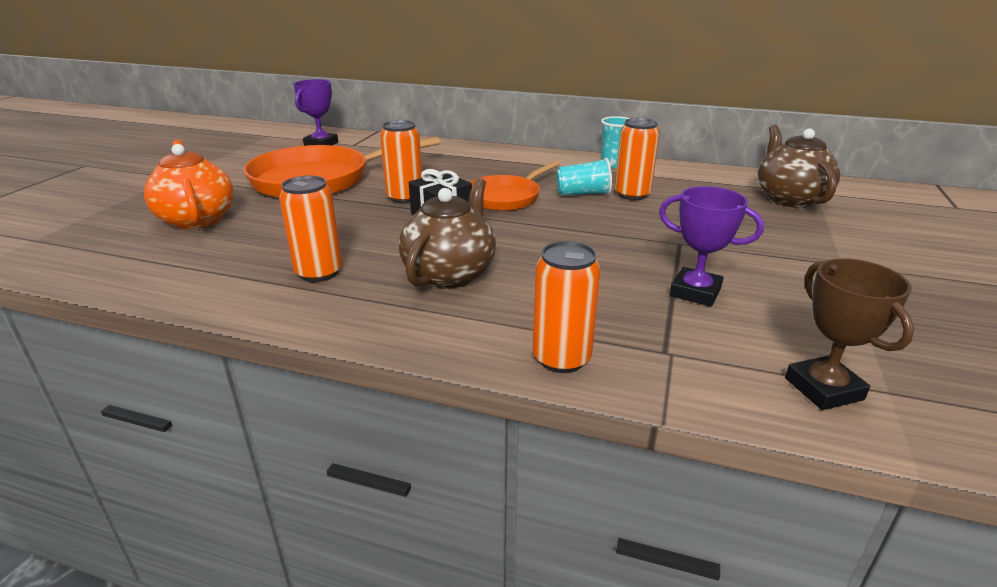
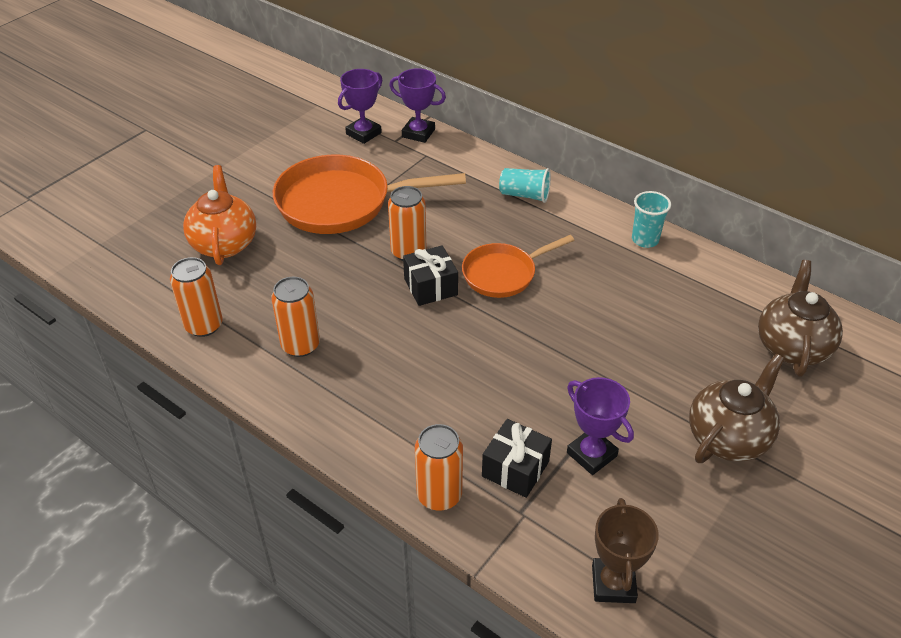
camera: 20 degrees right, 15 degrees up
brown teapot [399,178,496,289] -> brown teapot moved to [689,354,785,463]
turquoise cup [556,158,612,196] -> turquoise cup moved to [499,168,551,203]
orange can [615,118,660,200] -> orange can moved to [170,257,223,337]
none -> purple trophy [389,68,446,143]
none -> black gift [482,419,552,498]

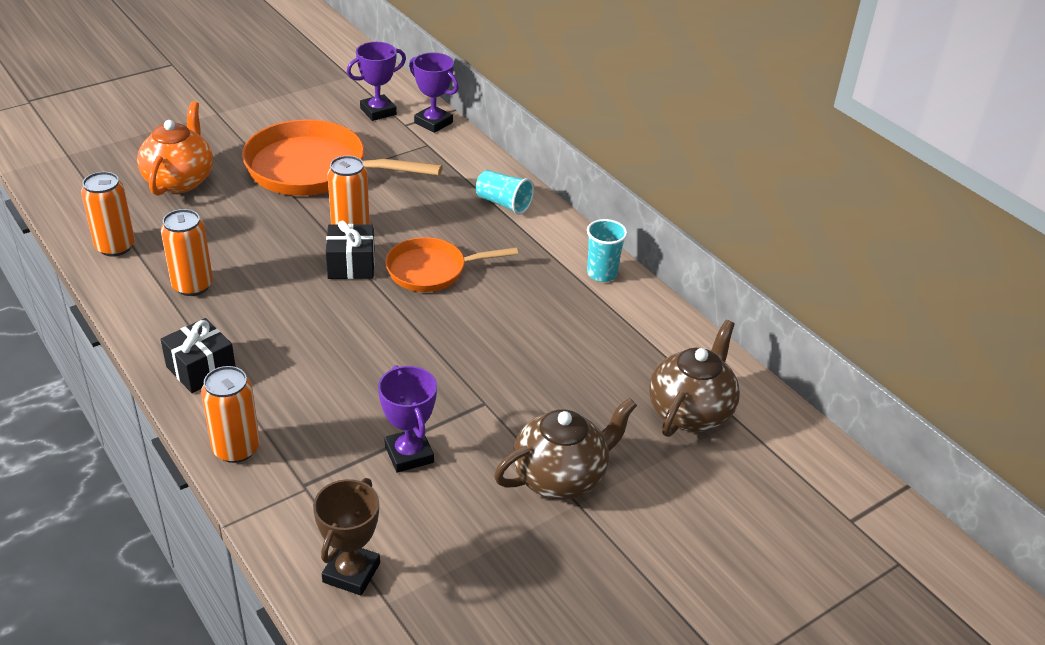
camera: 15 degrees right, 5 degrees down
black gift [482,419,552,498] -> black gift moved to [161,318,236,393]

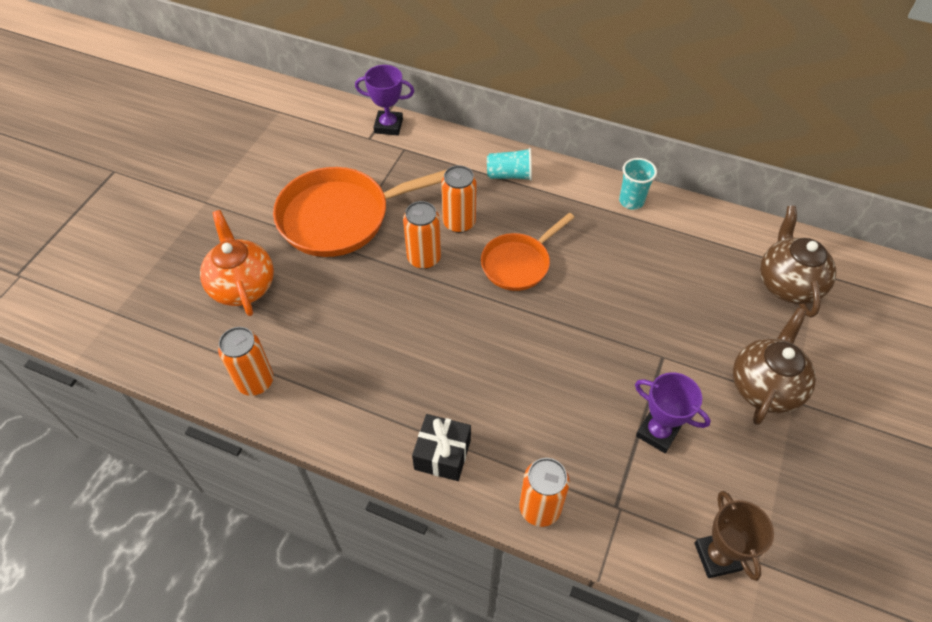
camera: 30 degrees left, 15 degrees up
orange can [161,209,213,296] -> orange can moved to [441,165,477,233]
black gift [326,221,375,279] -> none
purple trophy [347,42,406,121] -> none

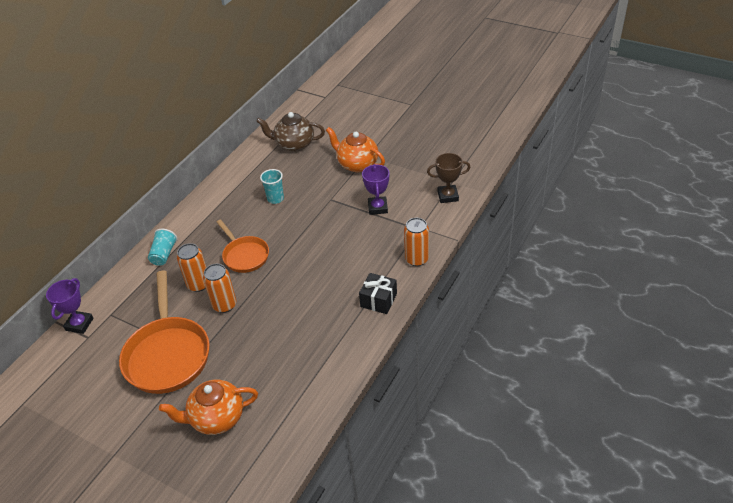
camera: 80 degrees left, 10 degrees down
orange can [218,327,273,396] -> none
turquoise cup [619,158,657,210] -> turquoise cup moved to [260,169,284,204]
purple trophy [635,372,711,453] -> purple trophy turned 45 degrees counterclockwise [362,164,389,215]
brown teapot [733,308,816,425] -> orange teapot [326,127,385,172]

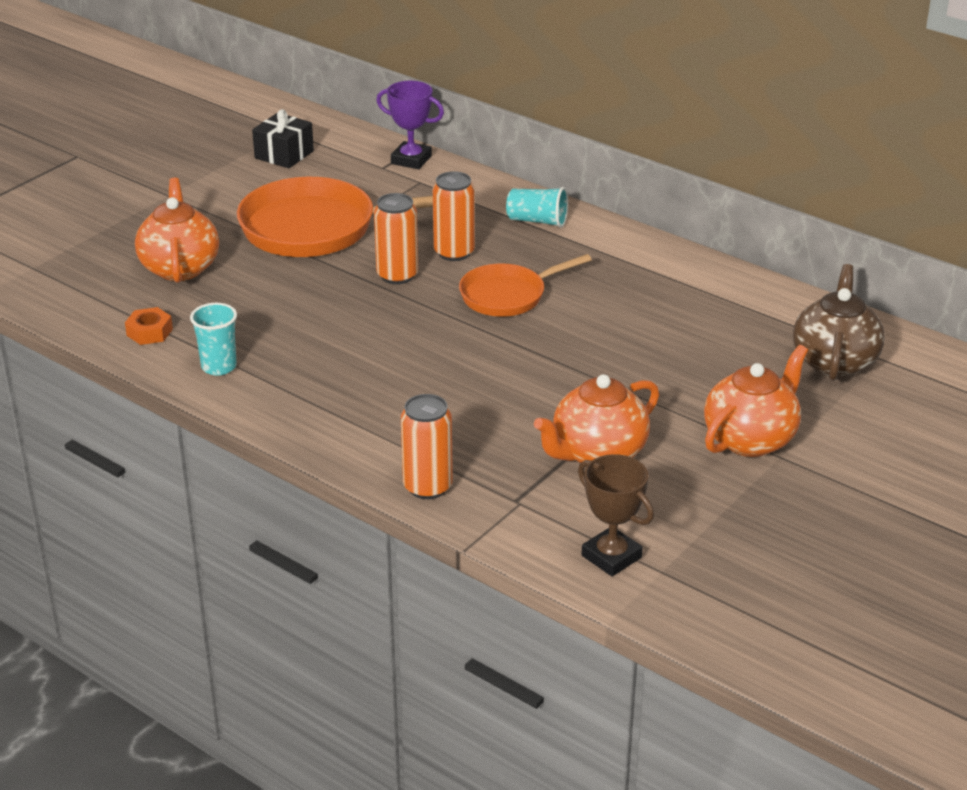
camera: 95 degrees right, 10 degrees down
turquoise cup [260,169,284,204] -> turquoise cup moved to [190,303,237,376]
black gift [359,273,397,314] -> black gift moved to [252,109,314,168]
purple trophy [362,164,389,215] -> orange teapot [534,374,659,463]
brown trophy [427,153,470,203] -> brown trophy turned 45 degrees counterclockwise [578,454,654,576]
none -> orange nut [125,307,173,345]

